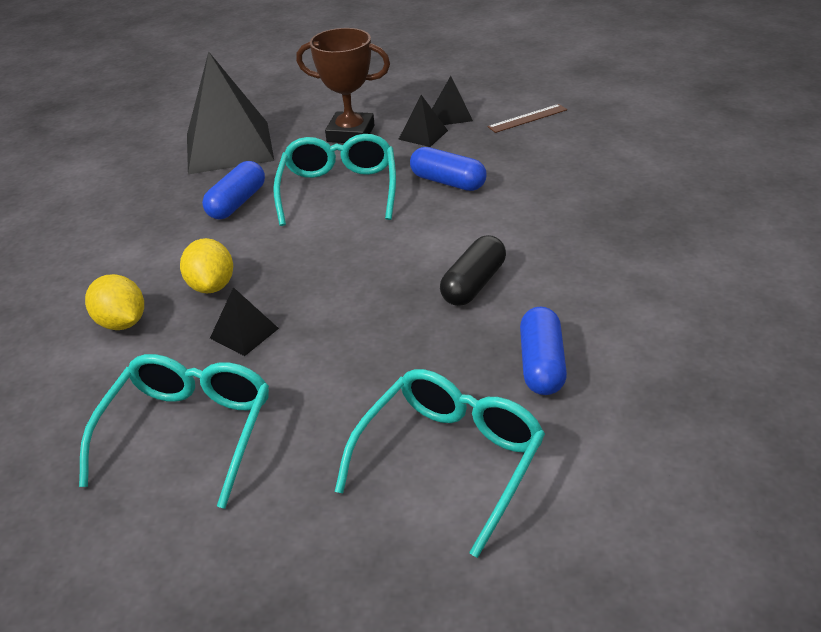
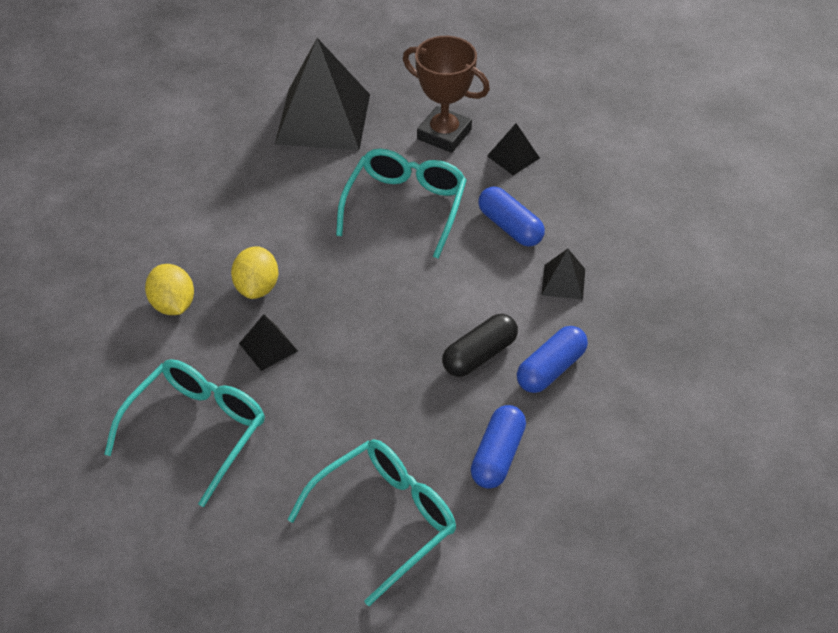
camera: 15 degrees right, 10 degrees up
blue capsule [202,161,265,219] -> blue capsule moved to [517,326,588,393]
black pyramid [432,76,473,125] -> black pyramid moved to [541,249,585,300]
brown ruler [488,104,567,133] -> none

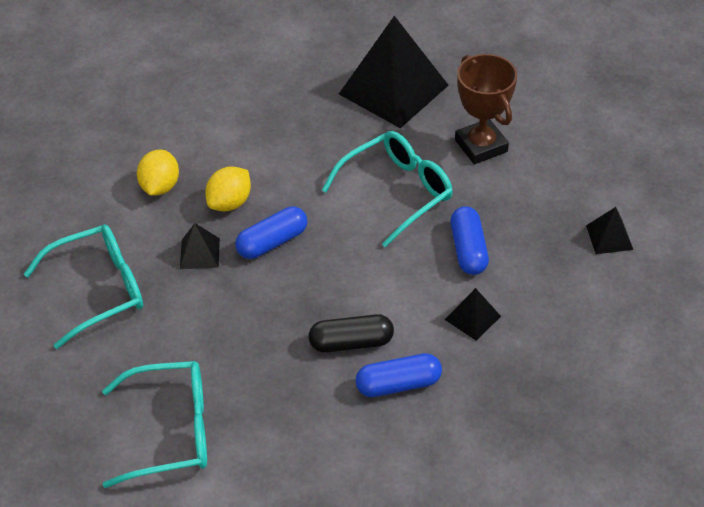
camera: 35 degrees right, 0 degrees up
blue capsule [471,405,526,489] -> blue capsule moved to [235,207,308,259]
black pyramid [487,123,540,175] -> black pyramid moved to [586,207,633,254]

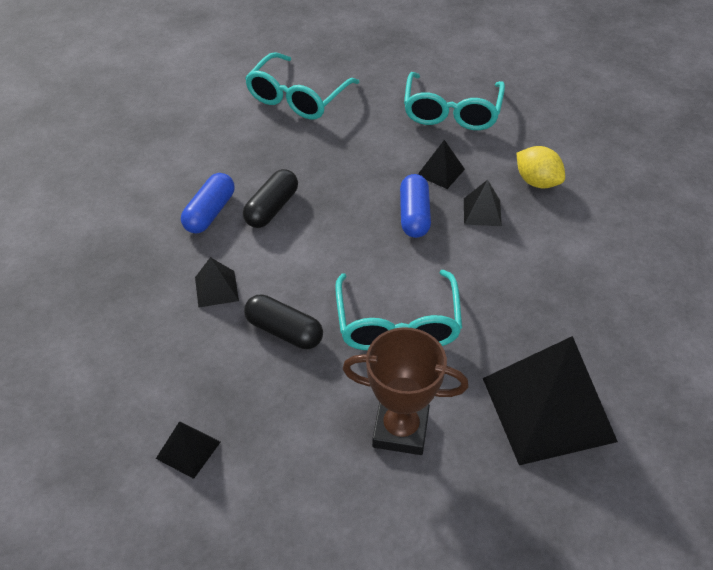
camera: 125 degrees right, 0 degrees up
yellow lemon [205,167,251,211] -> black pyramid [464,180,502,226]
blue capsule [450,206,489,275] -> black capsule [244,294,323,349]

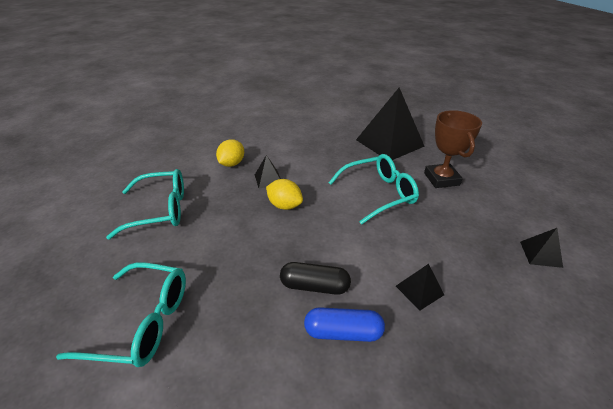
camera: 110 degrees left, 10 degrees down
black capsule [244,294,323,349] -> none
blue capsule [400,174,431,238] -> yellow lemon [266,179,303,210]
black pyramid [418,140,465,189] -> none

